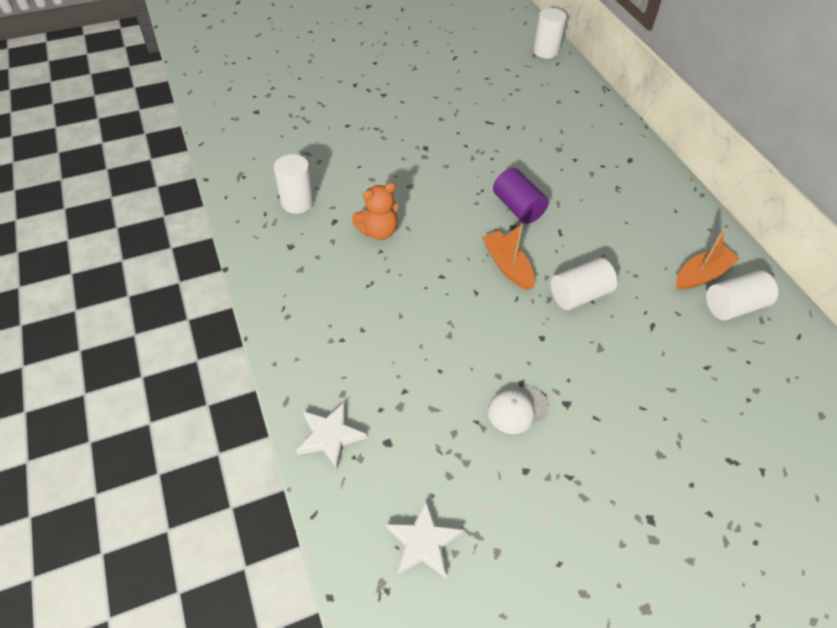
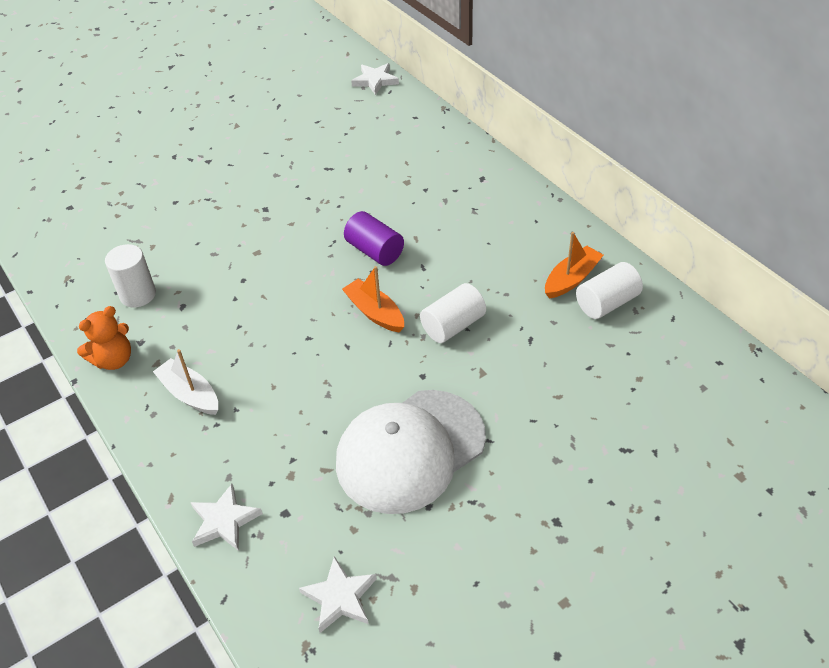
camera: 10 degrees left, 5 degrees down
orange teddy bear [352,182,398,240] -> orange teddy bear moved to [77,306,131,370]
white cap [488,386,549,434] -> white cap [336,390,486,514], size x2.46
white cylinder [533,8,567,59] -> white star [351,63,399,95]
none -> white boat [153,349,218,415]

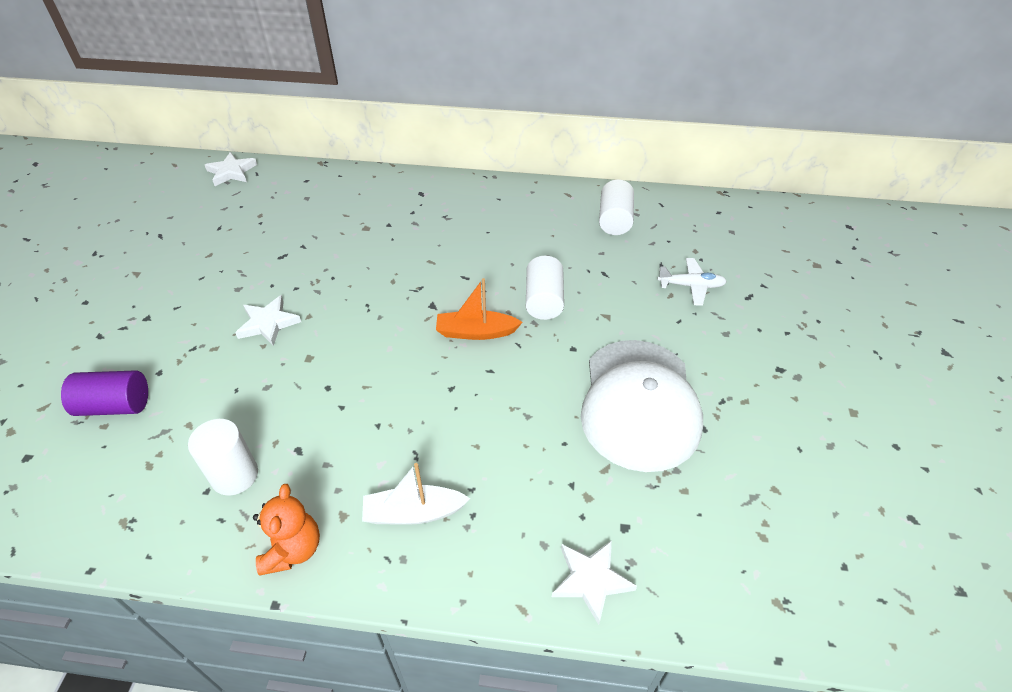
camera: 50 degrees left, 0 degrees up
white star [299,556,377,633] -> white star moved to [235,295,301,346]
purple cylinder [344,211,404,266] -> purple cylinder moved to [61,370,148,416]
orange boat [545,232,603,299] -> none
none -> white plane [657,258,727,306]

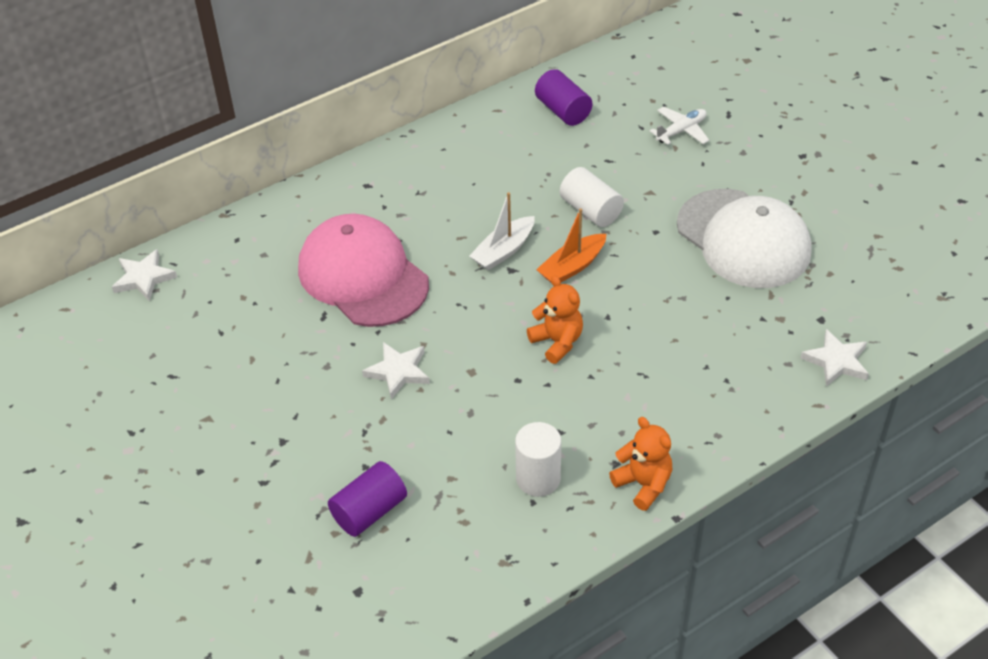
camera: 40 degrees left, 0 degrees up
white boat [362,463,470,525] -> white boat moved to [469,192,535,271]
white cylinder [599,179,634,235] -> purple cylinder [535,69,592,126]
none -> pink cap [298,214,429,327]
none -> orange teddy bear [527,275,583,364]

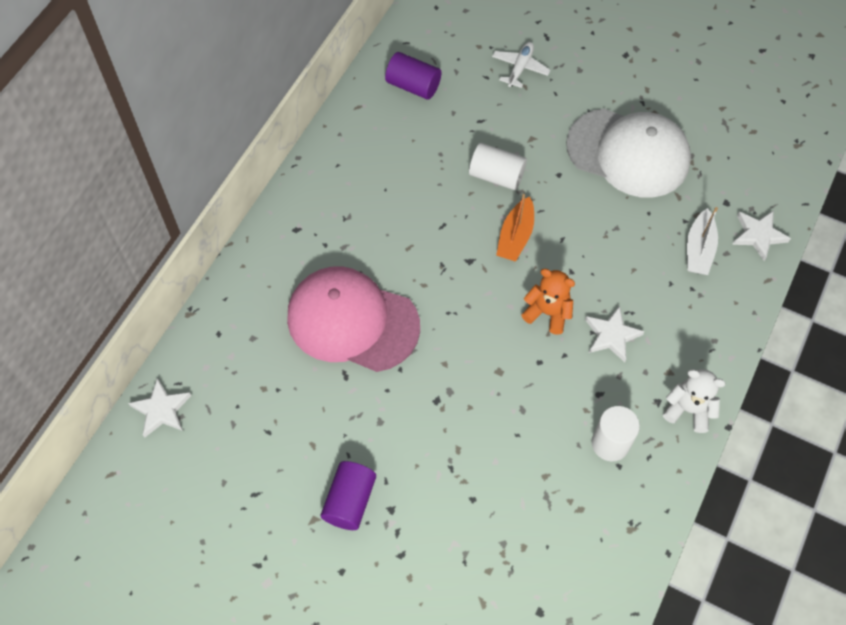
camera: 30 degrees left, 15 degrees up
purple cylinder [328,461,407,537] -> purple cylinder moved to [321,461,376,530]
white star [362,342,430,399] -> white star moved to [585,306,645,362]
white boat [469,192,535,271] -> white boat moved to [687,207,718,275]
orange teddy bear [609,417,672,511] -> white teddy bear [663,369,726,433]

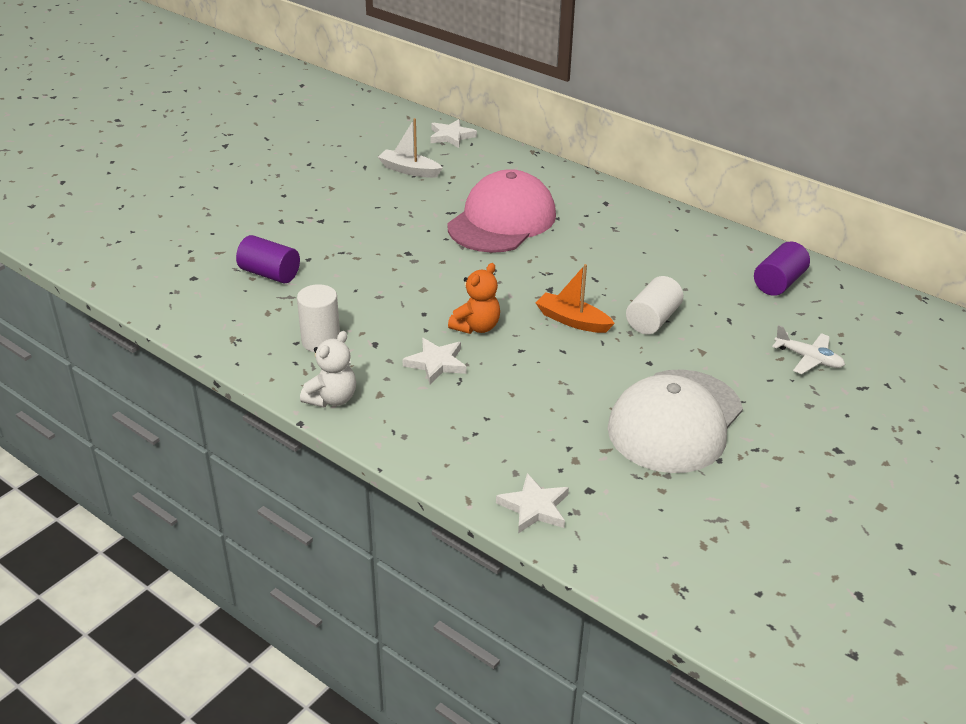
camera: 100 degrees right, 25 degrees down
purple cylinder [321,461,376,530] -> purple cylinder moved to [236,235,300,284]
white boat [687,207,718,275] -> white boat moved to [378,118,443,178]

